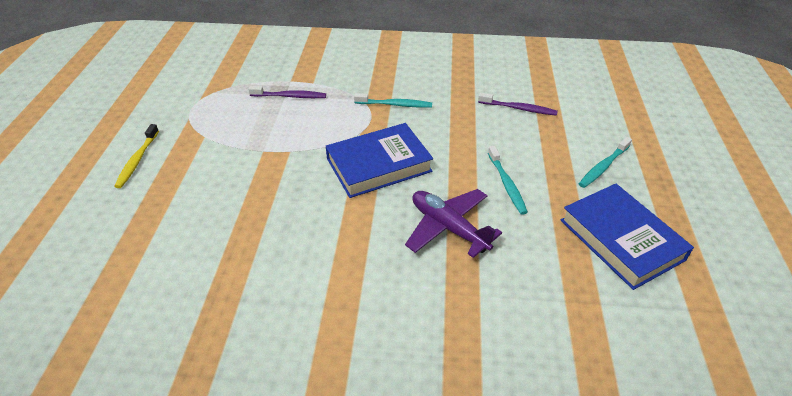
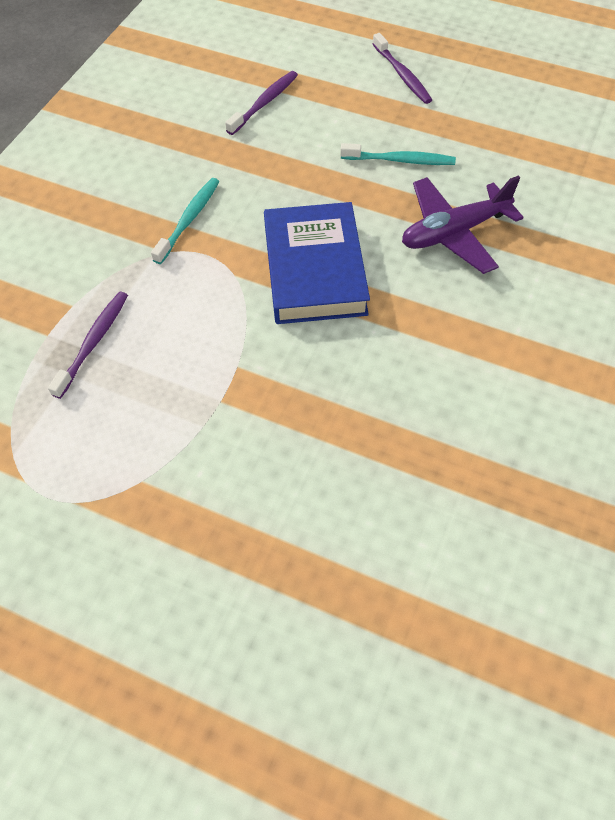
camera: 70 degrees left, 15 degrees up
yellow toothbrush [114,124,159,188] -> none
blue book [560,184,694,290] -> none
turquoise toothbrush [579,137,632,188] -> purple toothbrush [373,33,432,104]

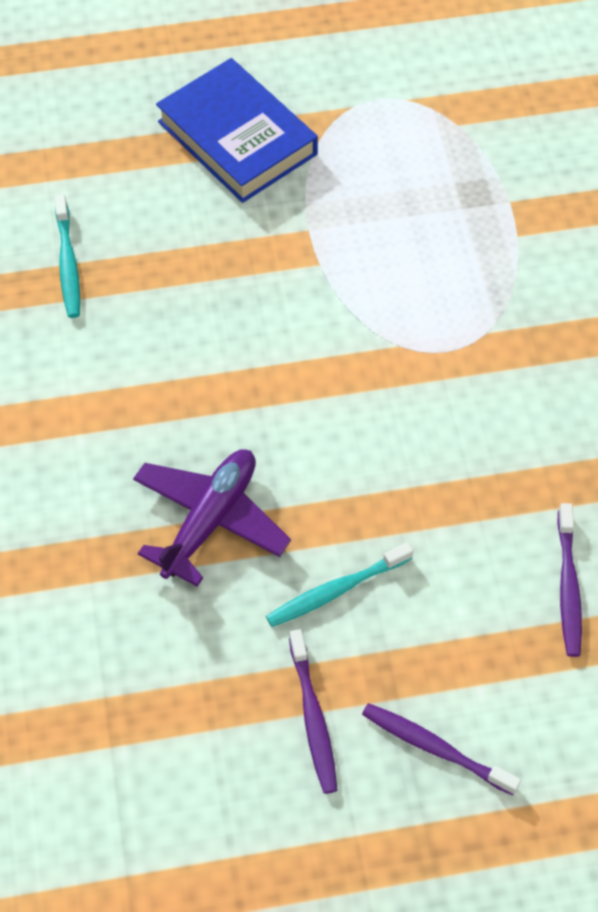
camera: 145 degrees right, 0 degrees up
purple toothbrush [48,292,128,399] -> purple toothbrush moved to [289,629,338,794]
turquoise toothbrush [151,178,220,264] -> turquoise toothbrush moved to [54,195,80,318]
blue book [264,202,370,324] -> blue book moved to [156,58,318,203]

